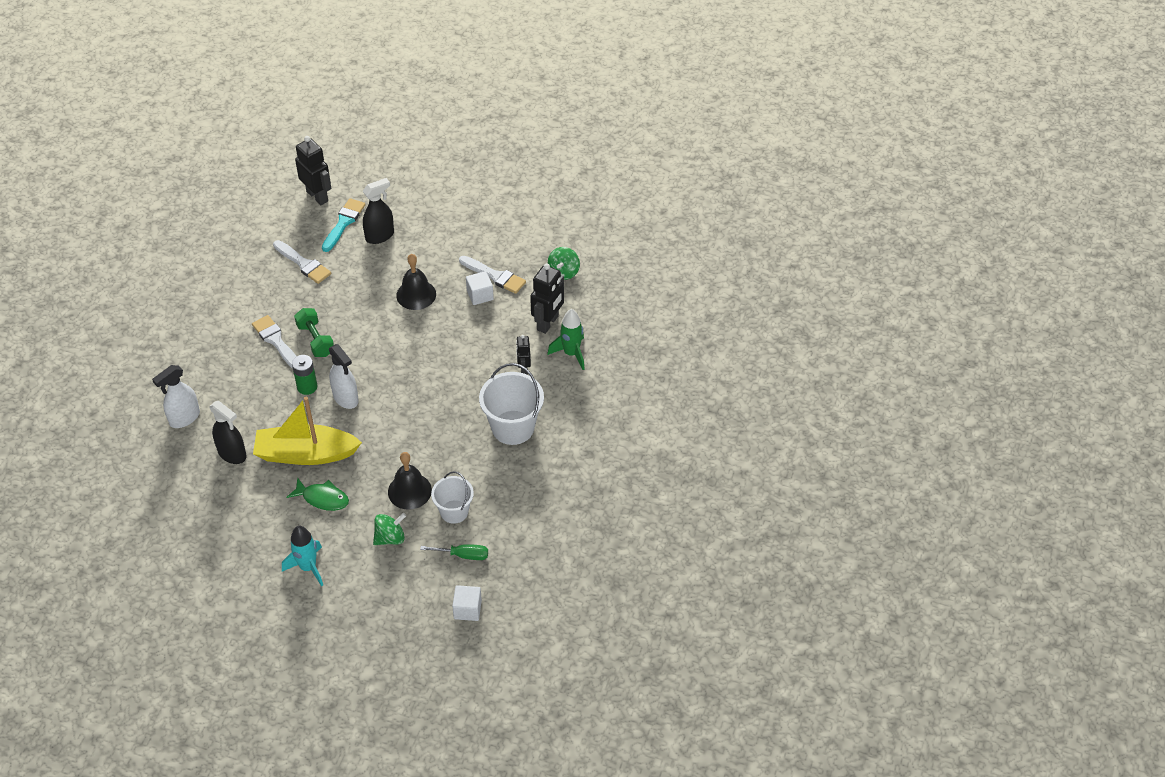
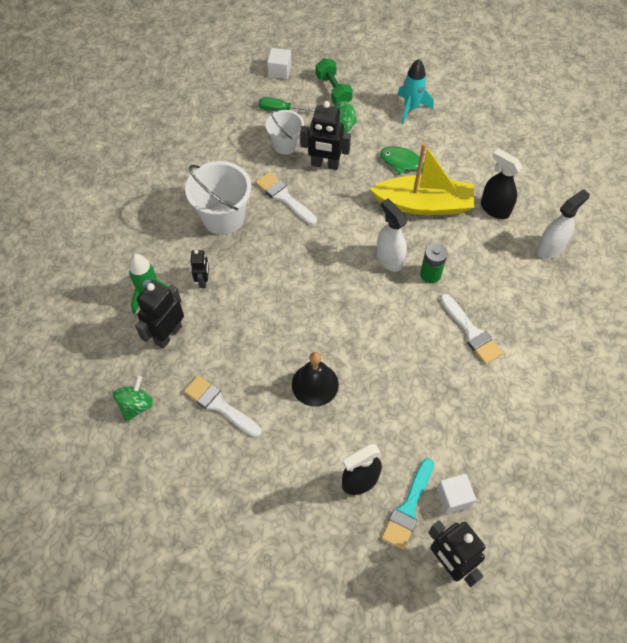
camera: 175 degrees left, 10 degrees up
white brush [273,240,331,284] -> white brush moved to [256,172,317,225]
green dumbbell [294,308,334,357] -> green dumbbell moved to [316,58,353,105]
black bell [388,452,432,510] -> black robot [300,101,351,170]
white cube [466,271,494,305] -> white cube moved to [437,474,476,514]

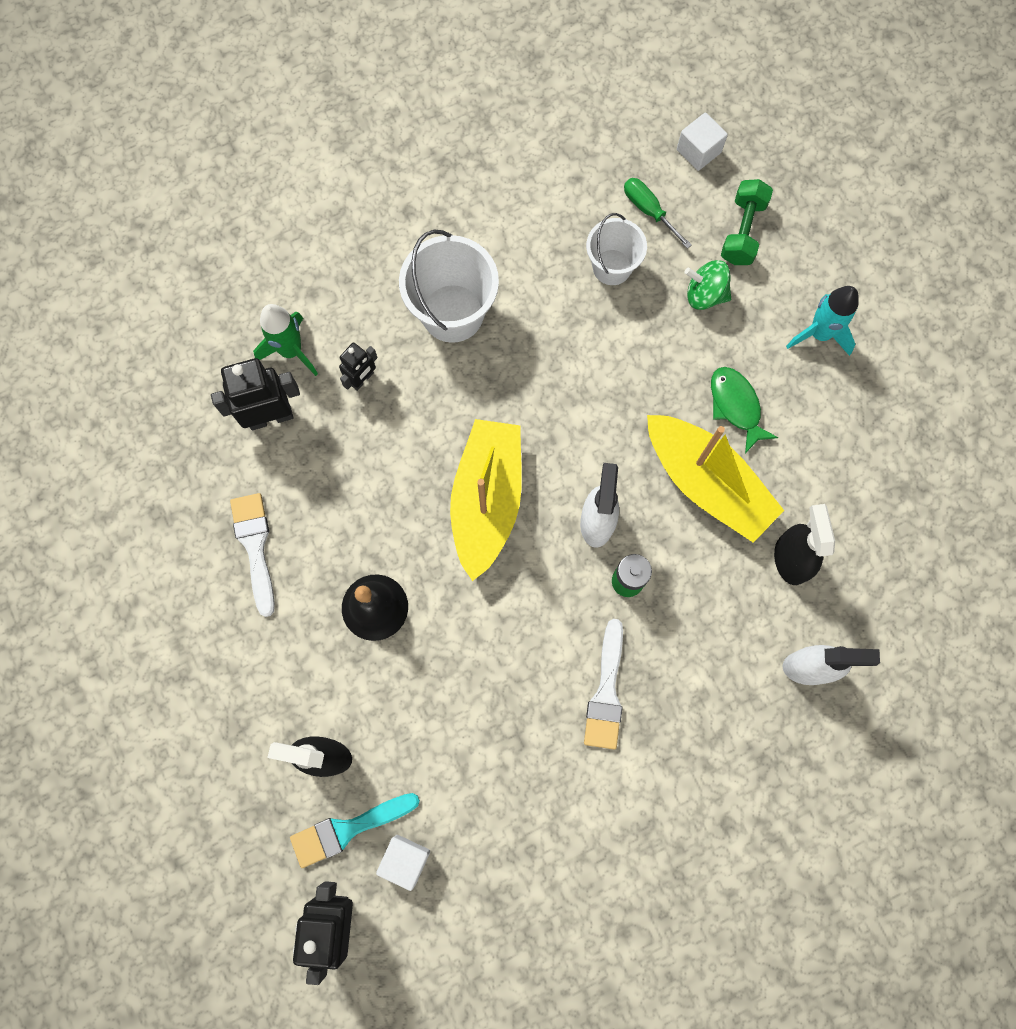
camera: 40 degrees right, 15 degrees up
green spinning top [113,375,153,422] -> none
white brush [256,172,317,225] -> none
black robot [300,101,351,170] -> none
none -> yellow boat [450,419,522,581]

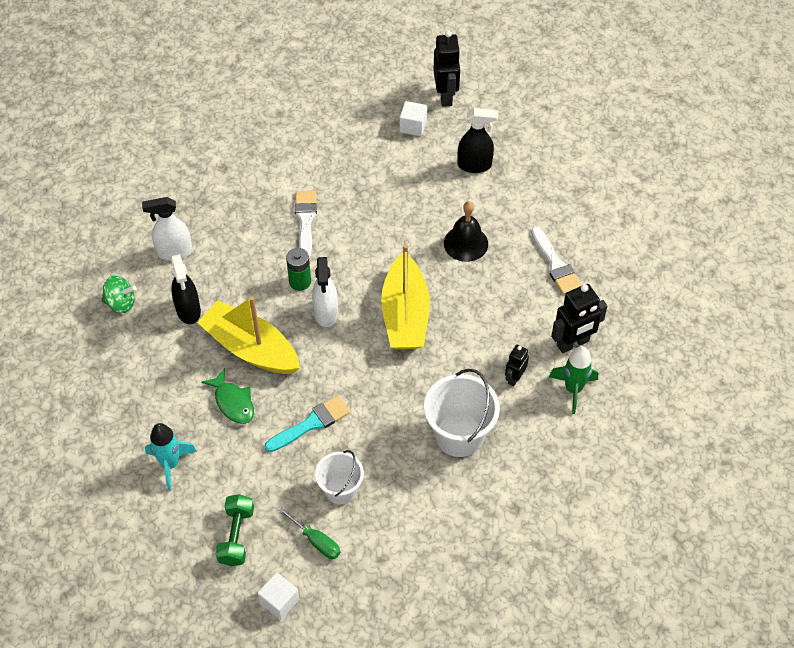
camera: 170 degrees right, 20 degrees down
turquoise brush [290,793,420,868] -> turquoise brush moved to [265,395,350,452]
green spinning top [684,260,731,310] -> green spinning top moved to [102,276,137,313]

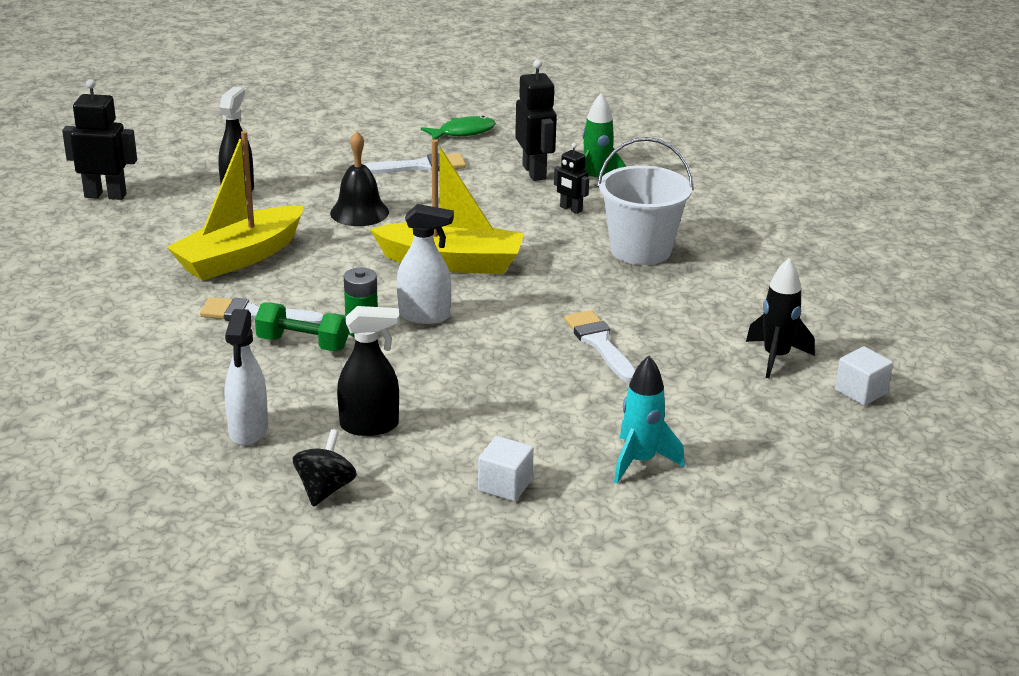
camera: 80 degrees left, 25 degrees down
green spinning top [102,276,137,313] -> black spinning top [293,429,357,507]
yellow boat [197,296,300,374] -> yellow boat moved to [167,131,304,281]
green fish [201,368,254,424] -> green fish moved to [421,116,496,140]
green dumbbell [216,494,254,566] -> green dumbbell moved to [255,302,349,351]
turquoise brush [265,395,350,452] -> white brush [564,310,636,382]
green screwdriver [278,507,340,559] -> black rocket [746,258,815,378]
white bucket [315,450,364,505] -> none
white cube [400,101,427,136] -> white cube moved to [478,436,534,501]

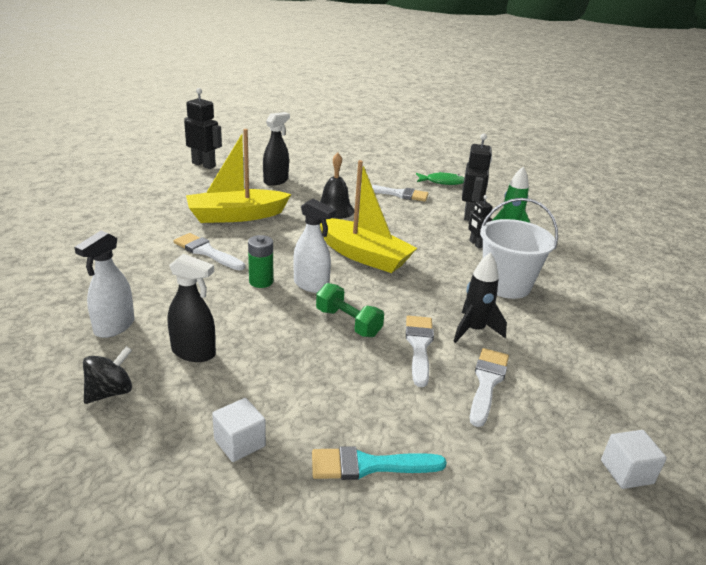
camera: 25 degrees right, 0 degrees up
green dumbbell [255,302,349,351] -> green dumbbell moved to [316,283,384,337]
turquoise rocket [614,356,685,483] -> turquoise brush [312,446,447,480]
black rocket [746,258,815,378] -> black rocket moved to [453,252,507,343]
none -> white brush [470,348,509,427]

